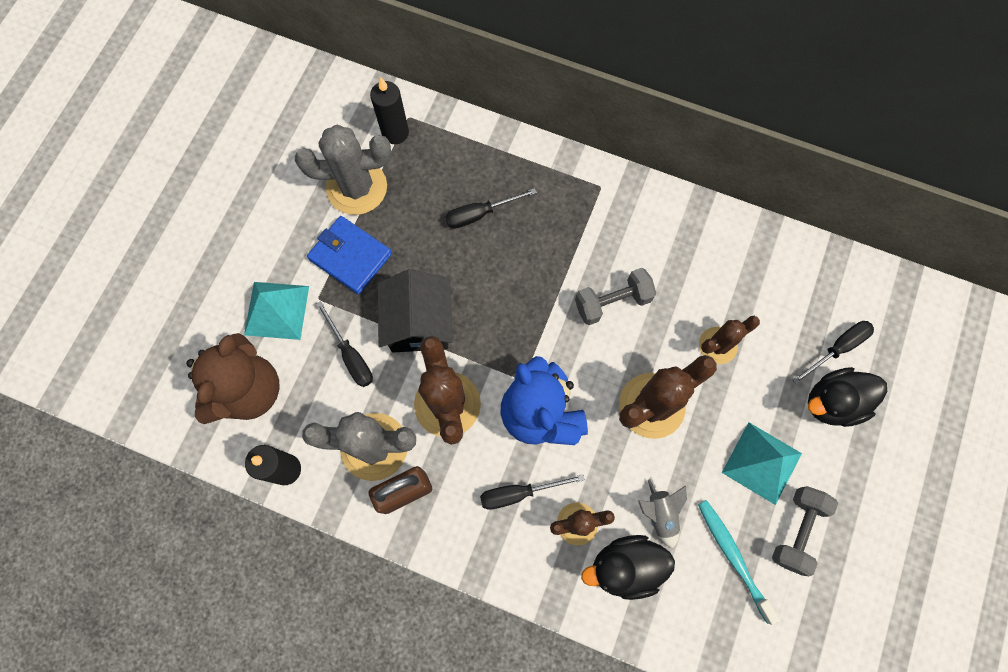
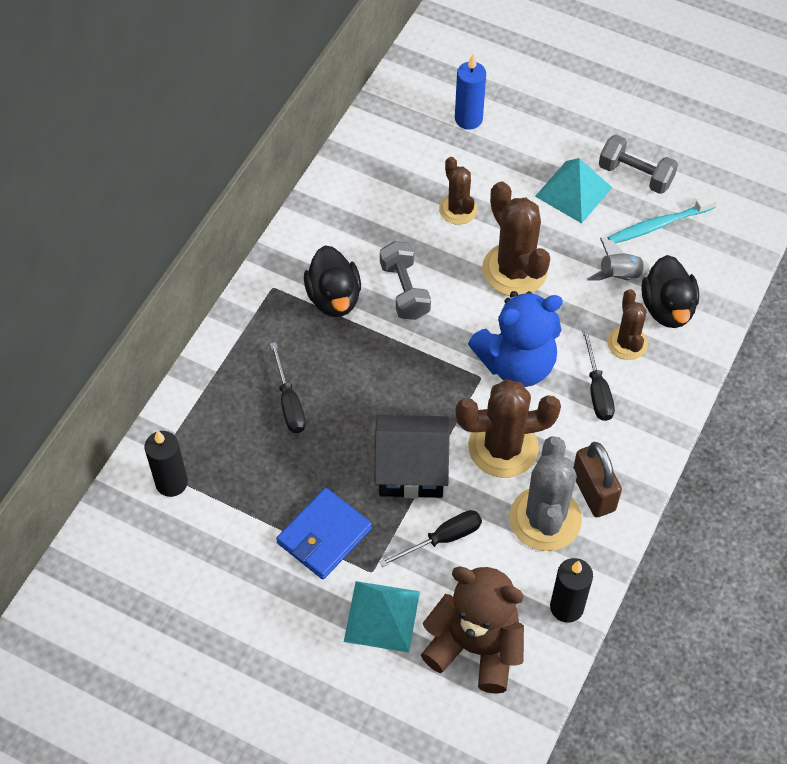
camera: 85 degrees left, 15 degrees down
grey cactus [295,125,391,215] -> none
black screwdriver [793,321,874,385] -> blue candle [455,54,486,130]
black duck [808,367,887,427] -> black duck moved to [304,246,361,317]

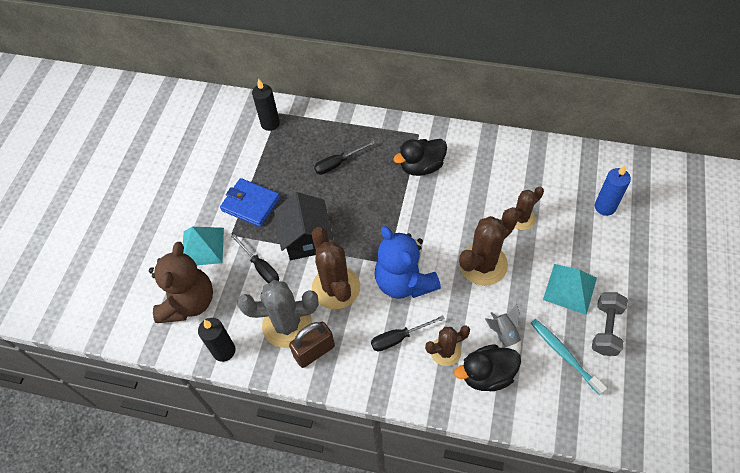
camera: 80 degrees right, 0 degrees up
grey dumbbell [380,241,431,320] -> none

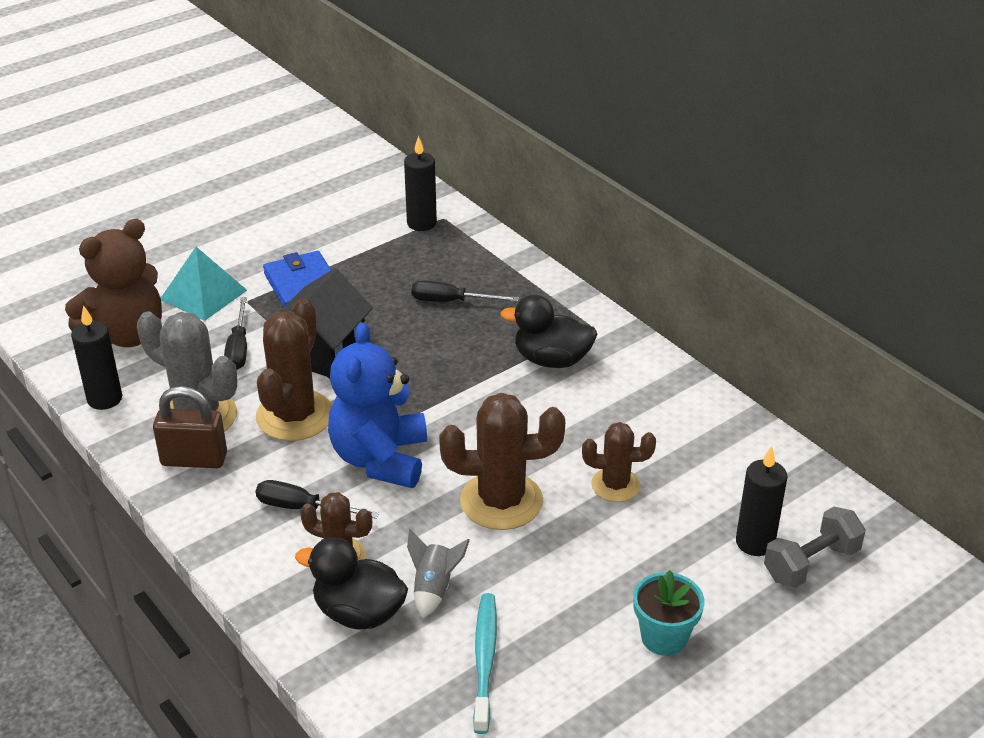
camera: 35 degrees right, 20 degrees down
turquoise pyramid [543,264,597,315] -> none
grey dumbbell [592,292,628,356] -> grey dumbbell moved to [764,507,866,588]
blue candle [595,165,631,216] -> black candle [736,446,787,556]
none -> turquoise flower pot [633,570,704,656]

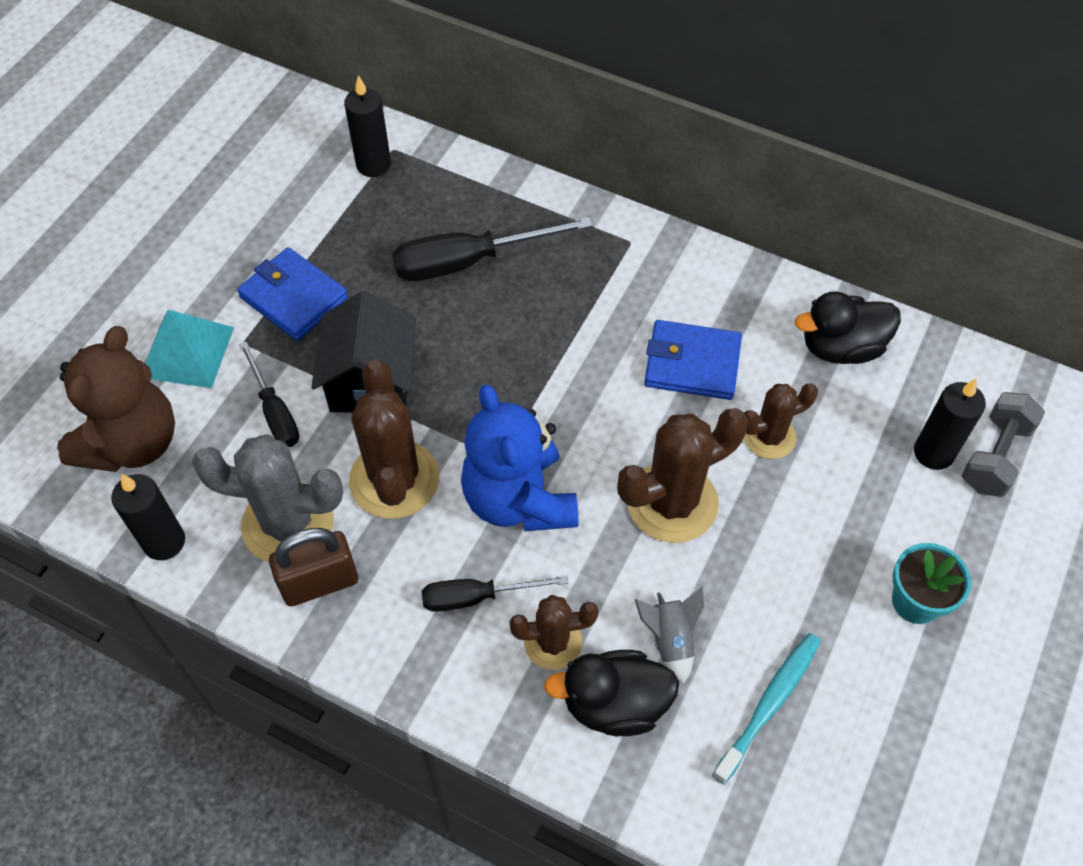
camera: 25 degrees left, 20 degrees up
black screwdriver [411,281,519,302] -> black screwdriver [393,217,593,281], size x1.63
turquoise toothbrush [473,593,497,734] -> turquoise toothbrush turned 60 degrees clockwise [712,633,821,785]
black duck [500,295,598,368] -> black duck moved to [795,291,901,364]
none -> blue wallet [644,320,742,400]

